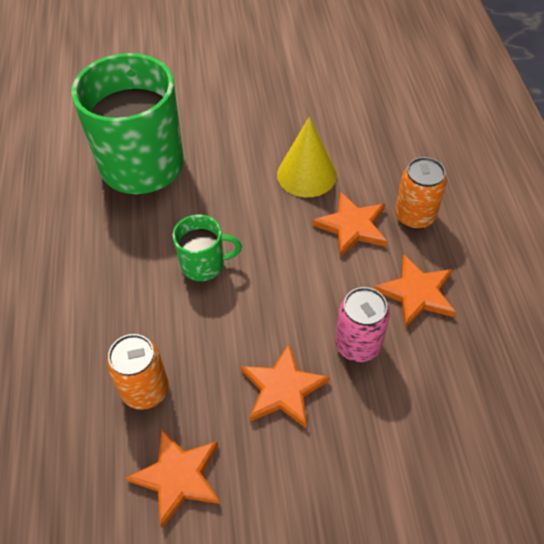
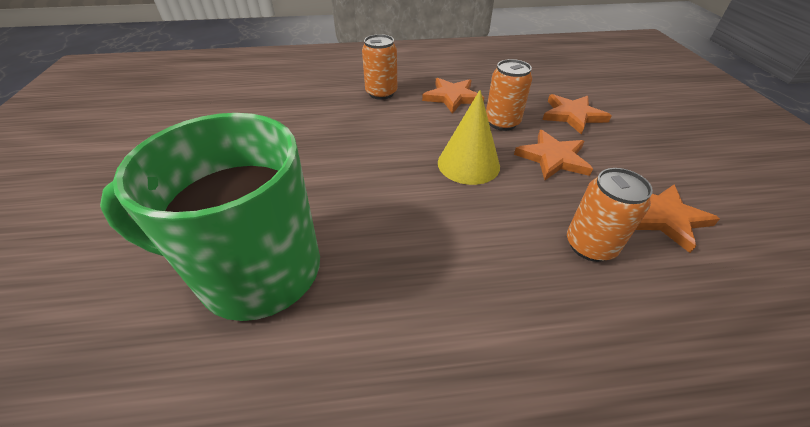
camera: 90 degrees left, 10 degrees down
green mug [172,215,242,281] -> none
yellow cone [277,117,337,197] -> yellow cone moved to [438,90,500,185]
orange star [312,192,387,257] -> orange star moved to [542,94,611,135]
pink can [335,287,390,362] -> orange can [486,59,532,131]

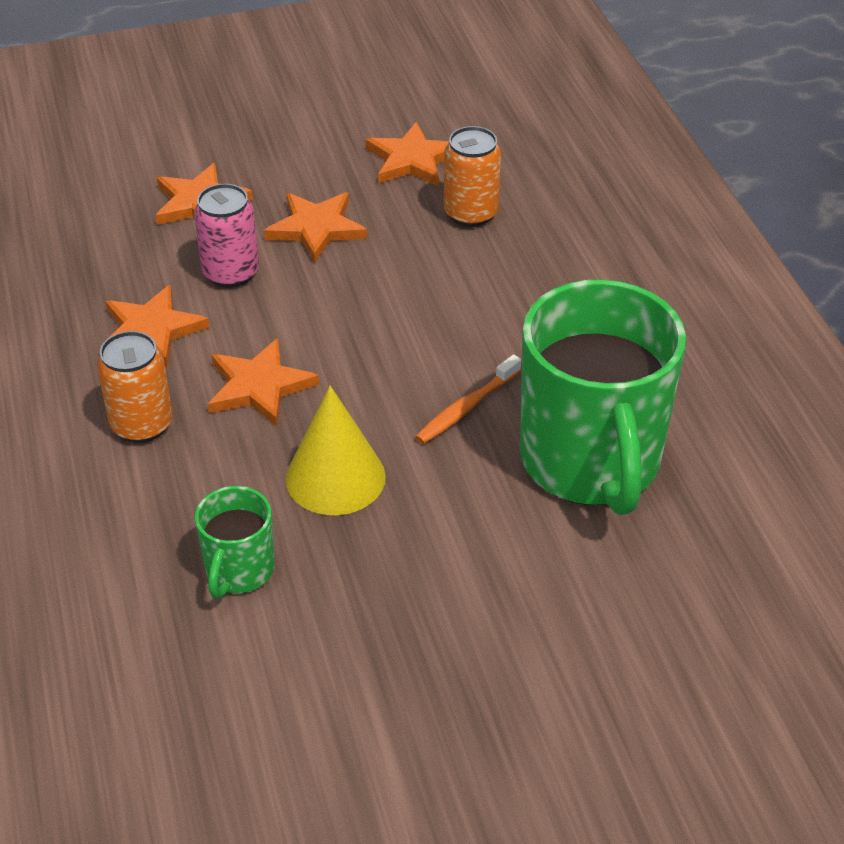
camera: 100 degrees left, 0 degrees up
yellow cone [438,90,500,185] -> yellow cone moved to [286,385,386,515]
orange can [486,59,532,131] -> pink can [194,184,259,288]
none -> green mug [195,486,274,599]
none -> orange star [208,338,319,426]
none -> orange toothbrush [415,354,521,444]

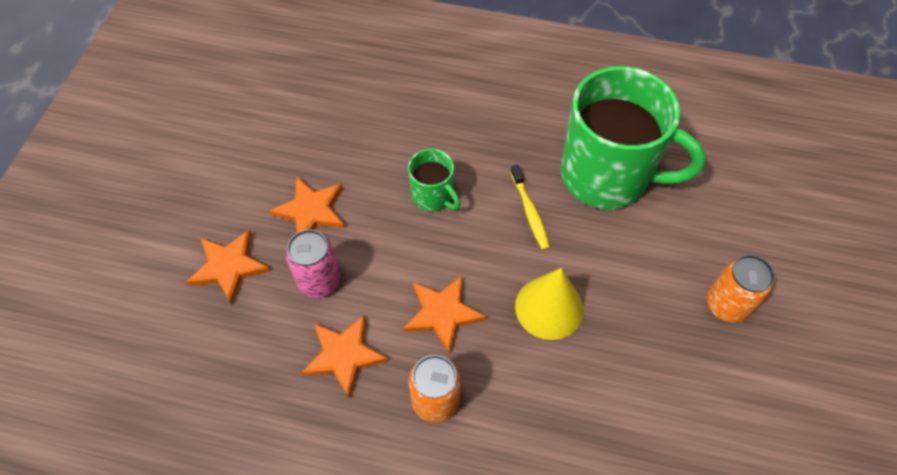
camera: 60 degrees left, 15 degrees up
green mug [195,486,274,599] -> green mug moved to [408,149,460,212]
orange star [366,122,449,186] -> none
orange toothbrush [415,354,521,444] -> yellow toothbrush [511,165,550,250]
orange can [444,126,501,227] -> orange can moved to [707,255,775,323]

